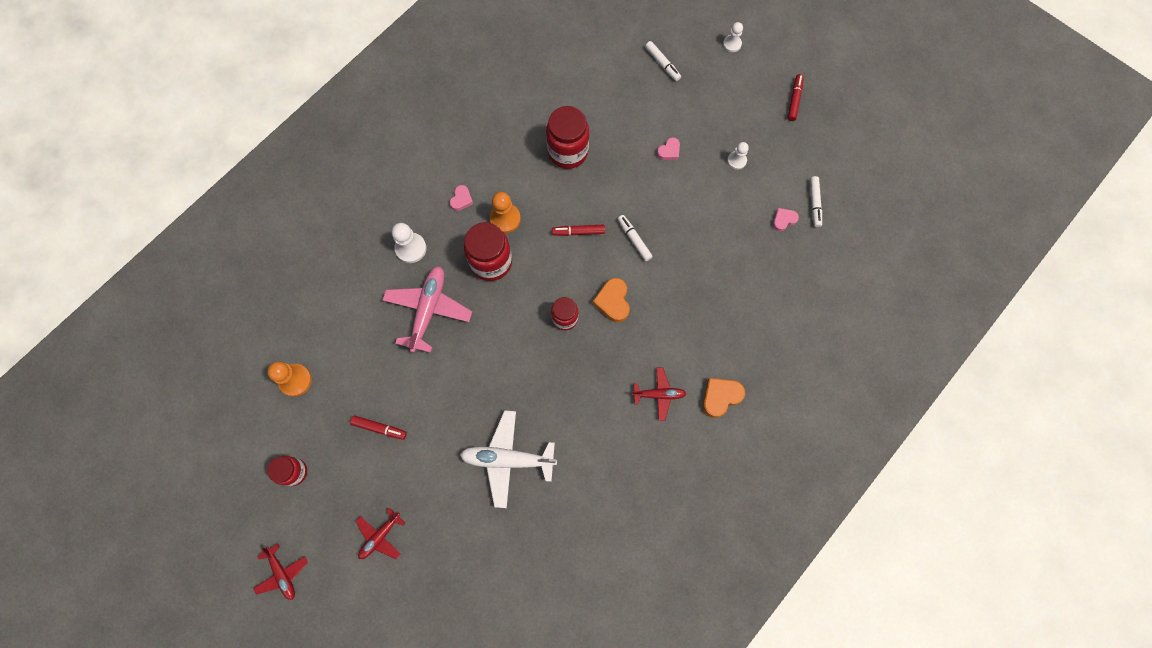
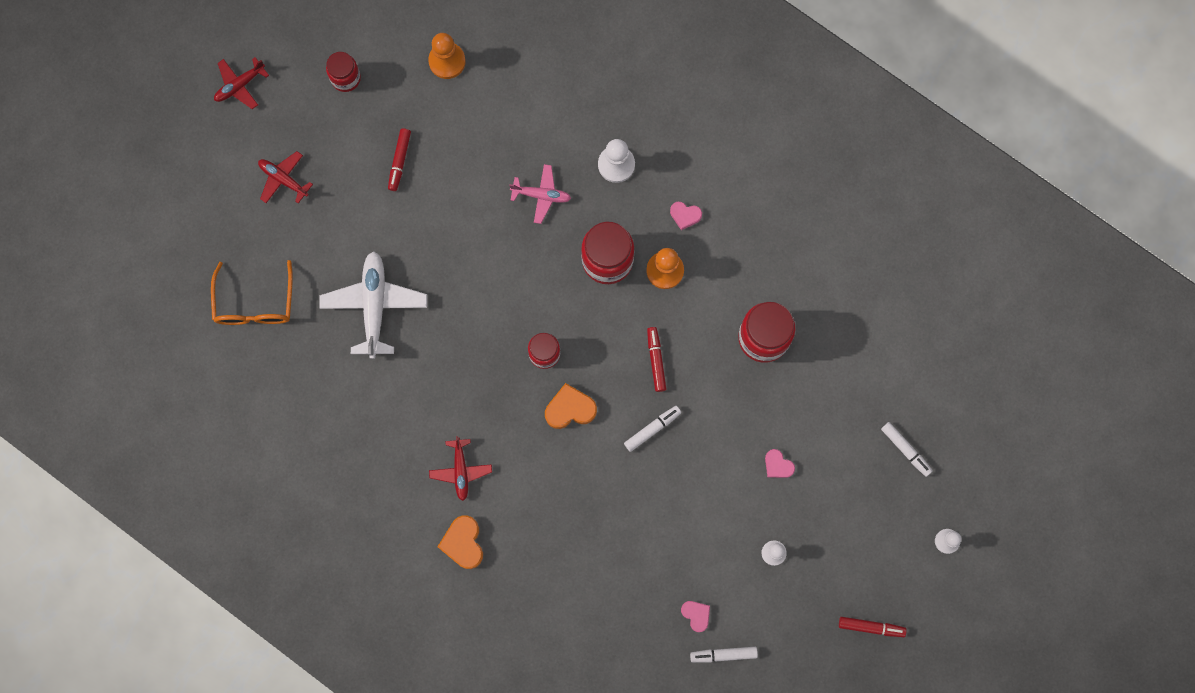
camera: 85 degrees right, 5 degrees up
pink plane [382,266,472,353] -> pink plane [509,164,571,224], size x0.58
white marker [645,41,681,81] -> white marker turned 90 degrees counterclockwise [881,422,933,477]
orange heart [703,378,745,418] -> orange heart turned 150 degrees counterclockwise [437,515,483,569]
none -> orange glasses [211,260,293,325]

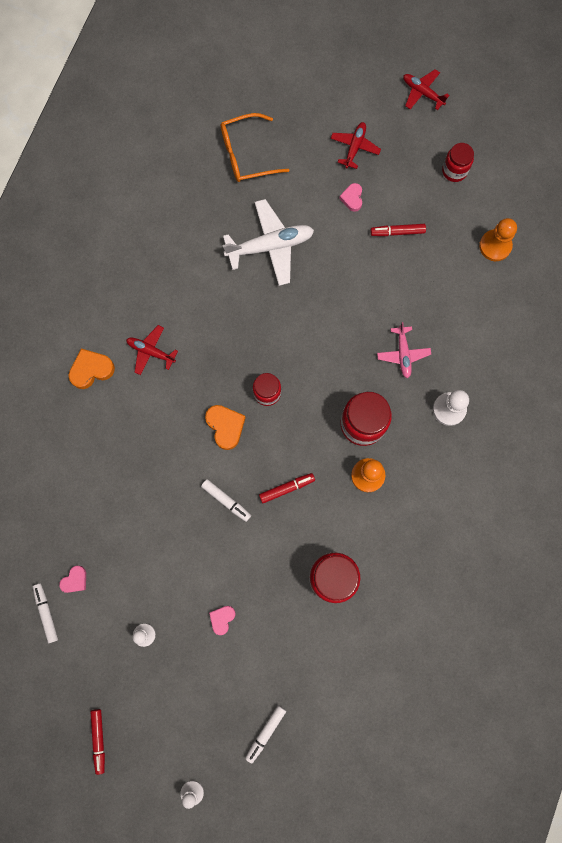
camera: 75 degrees right, 0 degrees up
red plane [429,436,492,501] -> red plane turned 45 degrees clockwise [126,325,178,375]
pink heart [670,202,702,230] -> pink heart moved to [339,183,362,212]

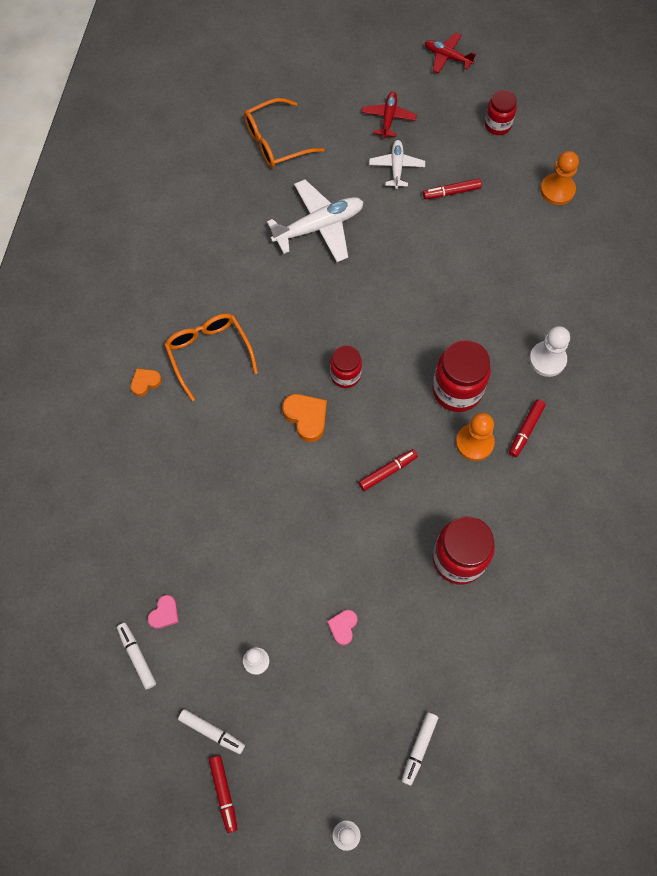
camera: 10 degrees left, 10 degrees down
orange heart [68,349,115,389] -> orange heart [131,368,162,397], size x0.63
red plane [126,325,178,375] -> orange glasses [164,313,258,401]
white marker [201,479,251,522] -> white marker moved to [178,709,245,754]
pink heart [339,183,362,212] -> white plane [369,140,425,189]
pink plane [377,322,431,378] -> none
none -> red marker [509,399,546,457]

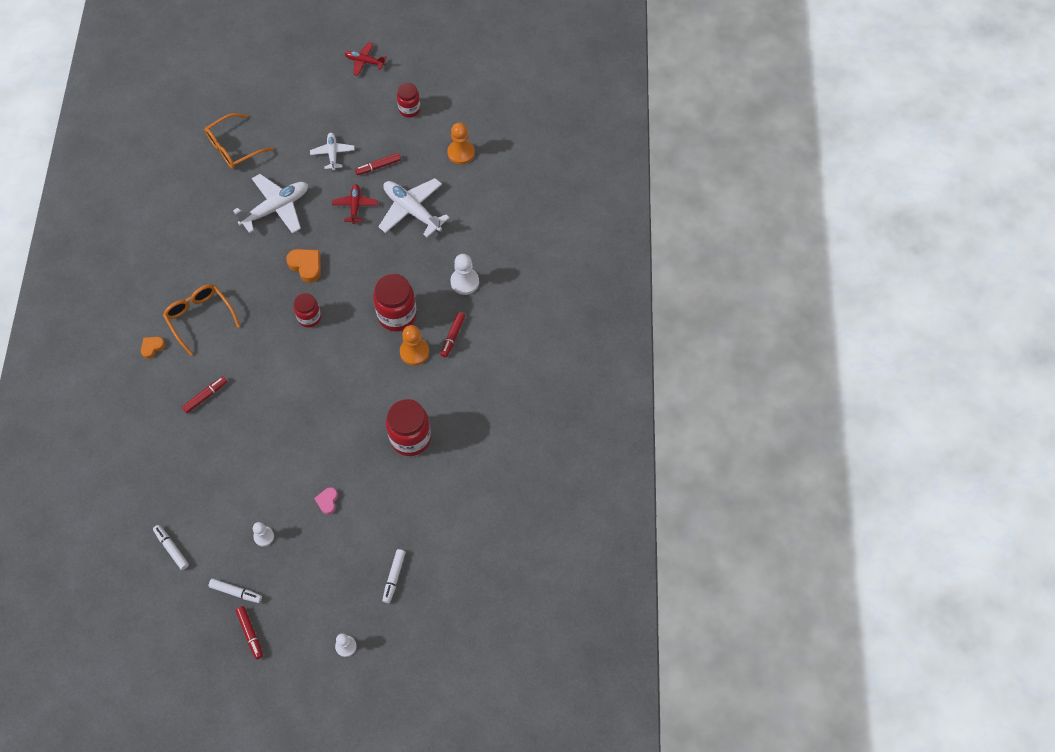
camera: 10 degrees left, 5 degrees down
pink heart [148,595,179,629] -> none
orange heart [282,394,327,442] -> orange heart moved to [286,249,321,283]
red marker [358,449,418,491] -> red marker moved to [182,376,227,413]
red plane [362,92,417,138] -> red plane moved to [332,184,378,224]
none -> white plane [378,178,450,237]

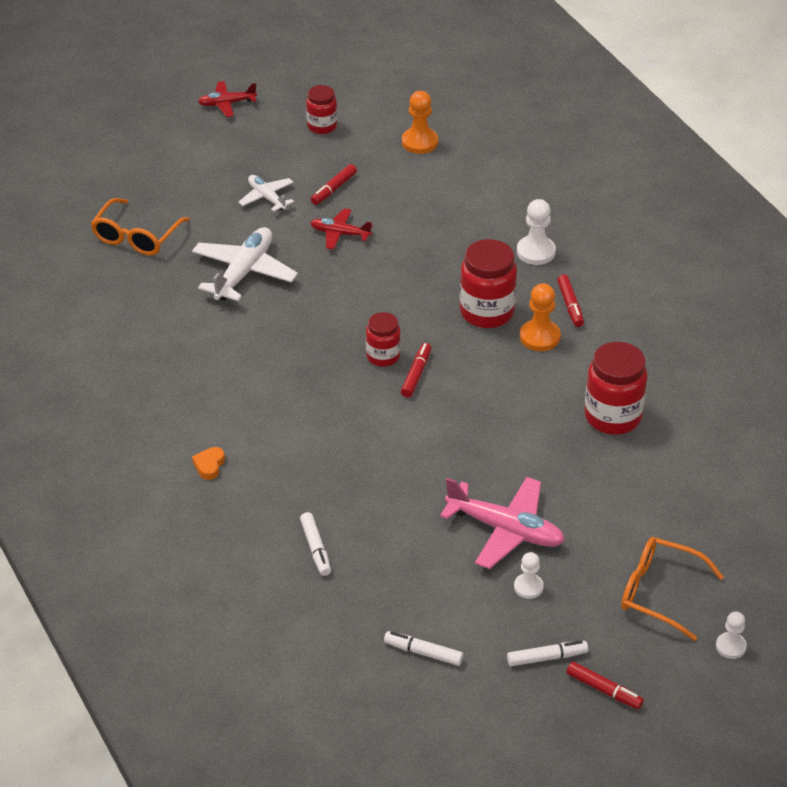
camera: 30 degrees left, 20 degrees down
orange glasses [163,284,240,355] -> orange glasses moved to [621,537,724,641]
red marker [182,376,227,413] -> red marker moved to [401,343,431,397]
orange heart [286,249,321,283] -> none
pink heart [314,487,338,515] -> none
red plane [332,184,378,224] -> red plane turned 45 degrees counterclockwise [310,208,373,250]
white plane [378,178,450,237] -> none
white marker [382,549,405,603] -> white marker moved to [300,512,331,576]
none -> pink plane [440,477,565,569]

